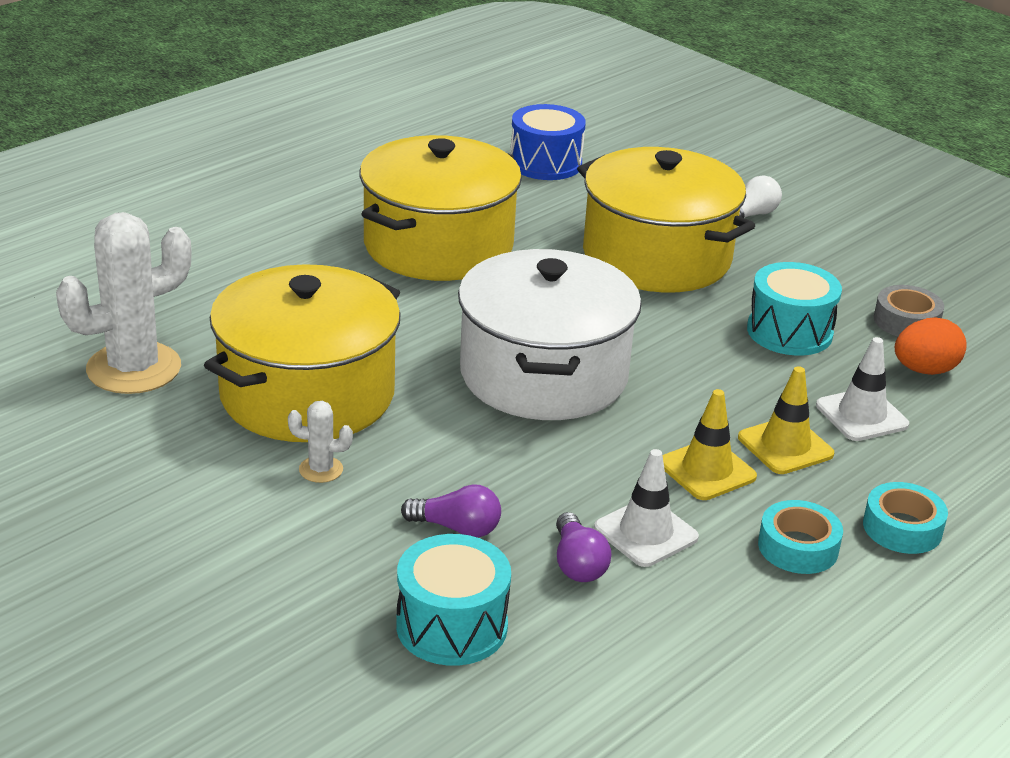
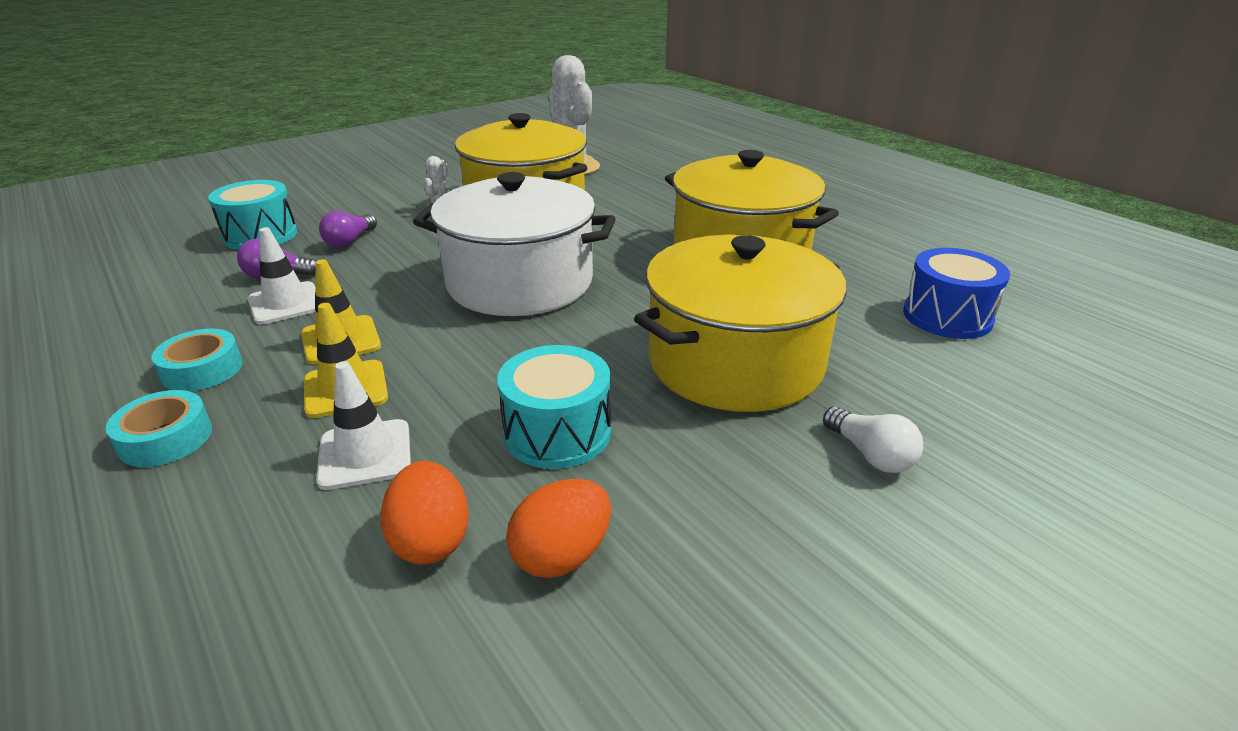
camera: 100 degrees right, 0 degrees up
grey tape [874,285,944,337] -> orange egg [507,479,611,578]

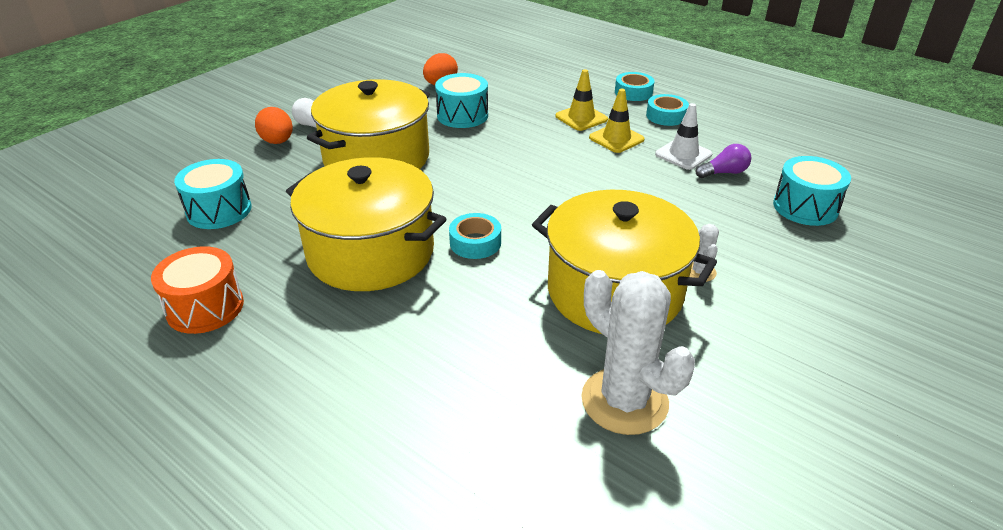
camera: 165 degrees right, 5 degrees up
white traffic cone [316,361,411,490] -> none
purple light bulb [319,211,377,248] -> none
orange egg [381,461,469,565] -> orange egg moved to [255,107,293,144]
white pot [413,172,616,316] -> none
blue drum [903,248,1010,339] -> turquoise drum [174,159,252,229]
none -> orange drum [151,246,244,334]
none -> turquoise tape [449,213,501,259]

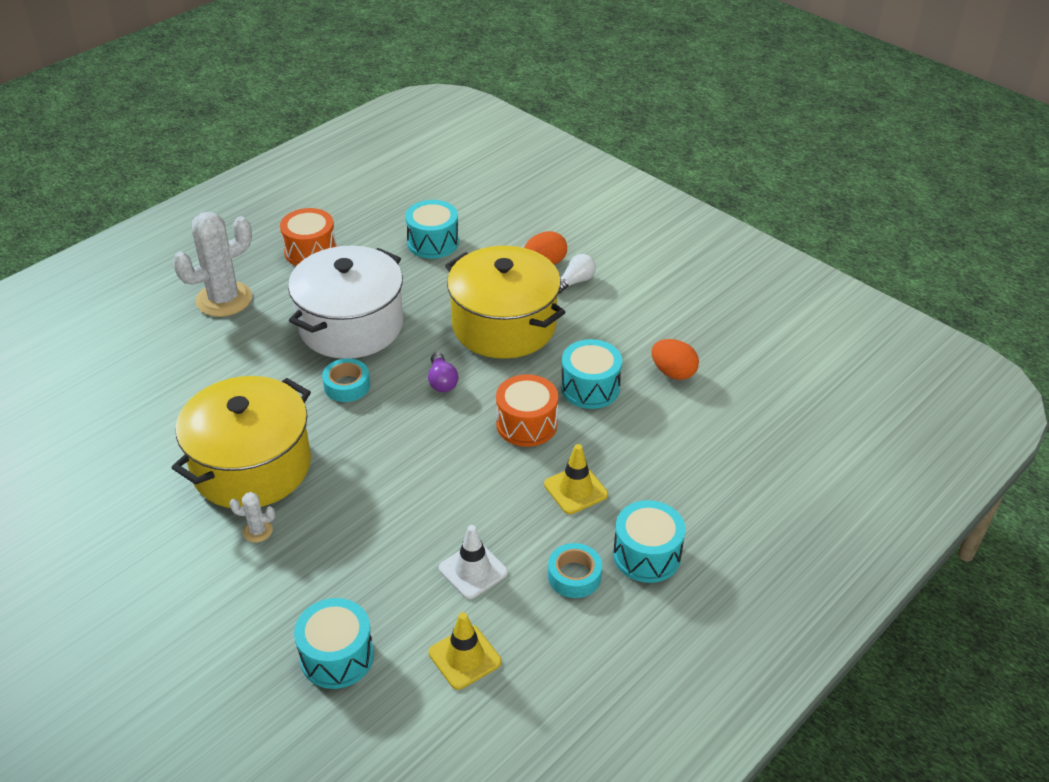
camera: 95 degrees right, 5 degrees up
yellow pot [286,157,447,291] -> white pot [288,246,403,359]
white cactus [581,270,695,435] -> white cactus moved to [173,212,252,317]
yellow traffic cone [589,89,645,153] -> yellow traffic cone moved to [429,612,501,690]
turquoise tape [615,72,654,101] -> turquoise drum [613,500,686,583]
purple light bulb [696,144,751,178] -> purple light bulb moved to [428,352,458,392]
none -> orange drum [496,374,558,447]

